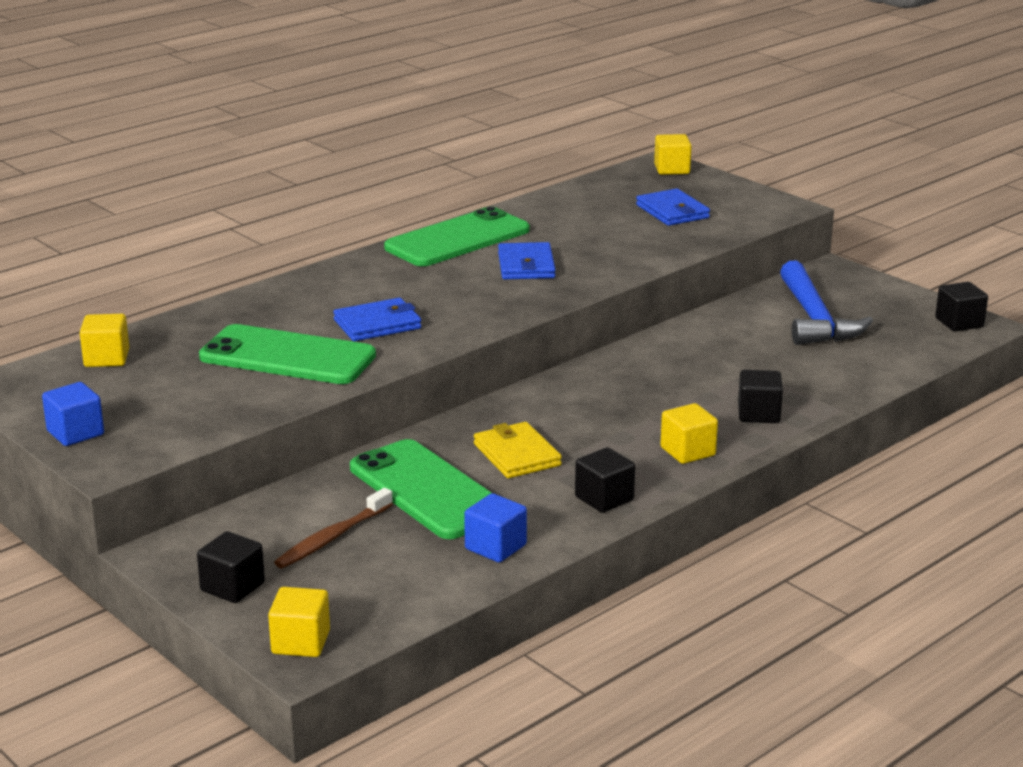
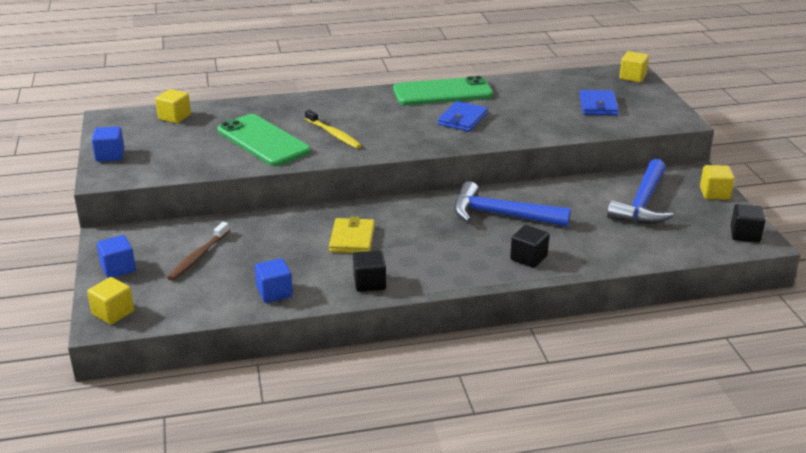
camera: 30 degrees right, 5 degrees up
black cube [197,531,265,603] -> blue cube [97,235,136,278]
brown toothbrush [274,488,393,568] -> brown toothbrush turned 45 degrees counterclockwise [167,222,229,281]
blue wallet [333,298,421,341] -> yellow toothbrush [305,109,362,149]
green phone [350,439,491,539] -> none
yellow cube [660,403,718,464] -> yellow cube moved to [700,165,735,200]
none -> blue hammer [454,181,571,227]

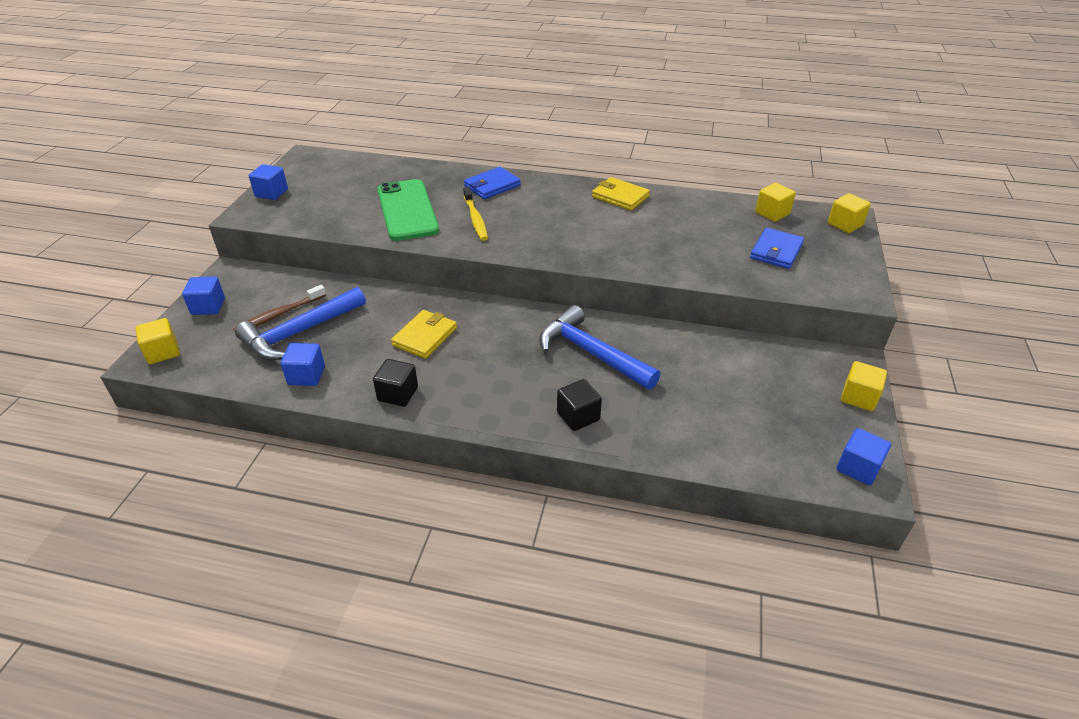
camera: 25 degrees right, 10 degrees up
yellow cube [155,89,191,123] -> yellow cube moved to [755,183,796,222]
green phone [393,76,493,105] -> yellow wallet [592,177,650,211]
blue wallet [438,101,488,132] -> blue wallet moved to [464,167,521,199]
blue hammer [607,159,674,224] -> blue hammer moved to [235,287,366,360]
black cube [730,204,766,243] -> blue cube [837,428,891,486]

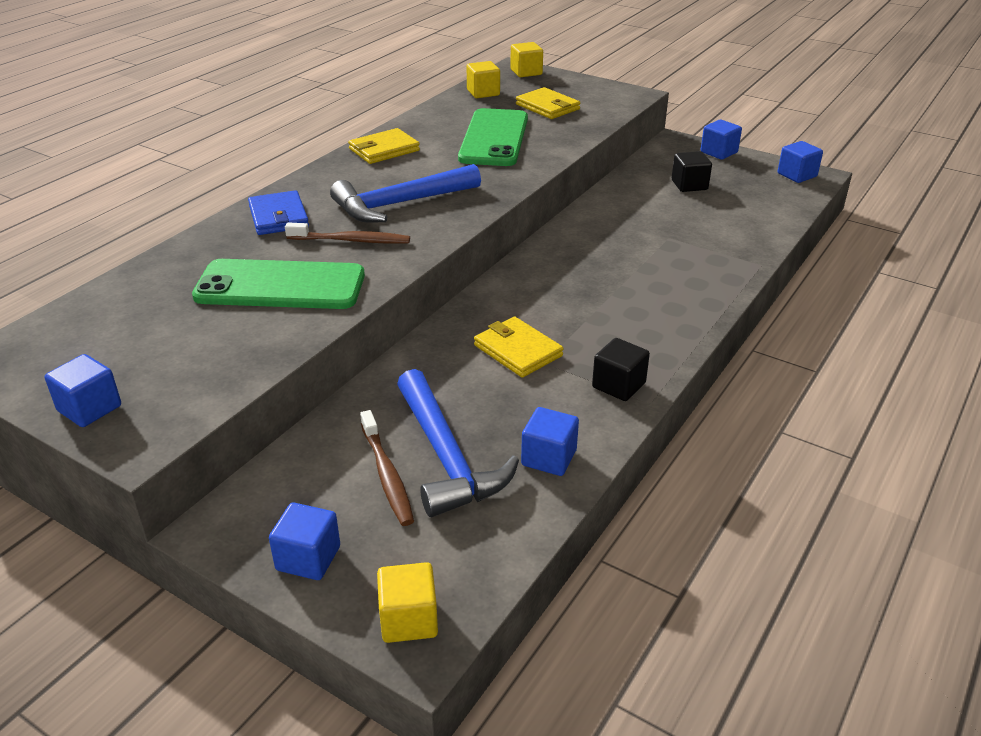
camera: 70 degrees left, 5 degrees down
yellow toothbrush [463,187,488,241] -> brown toothbrush [285,223,410,244]
blue hammer [539,305,660,390] -> blue hammer moved to [330,164,481,223]
black cube [557,379,602,431] -> black cube moved to [672,151,712,192]
blue wallet [750,228,804,269] -> yellow wallet [516,87,580,119]
yellow cube [841,361,887,411] -> blue cube [701,119,742,160]
none -> green phone [458,108,528,166]

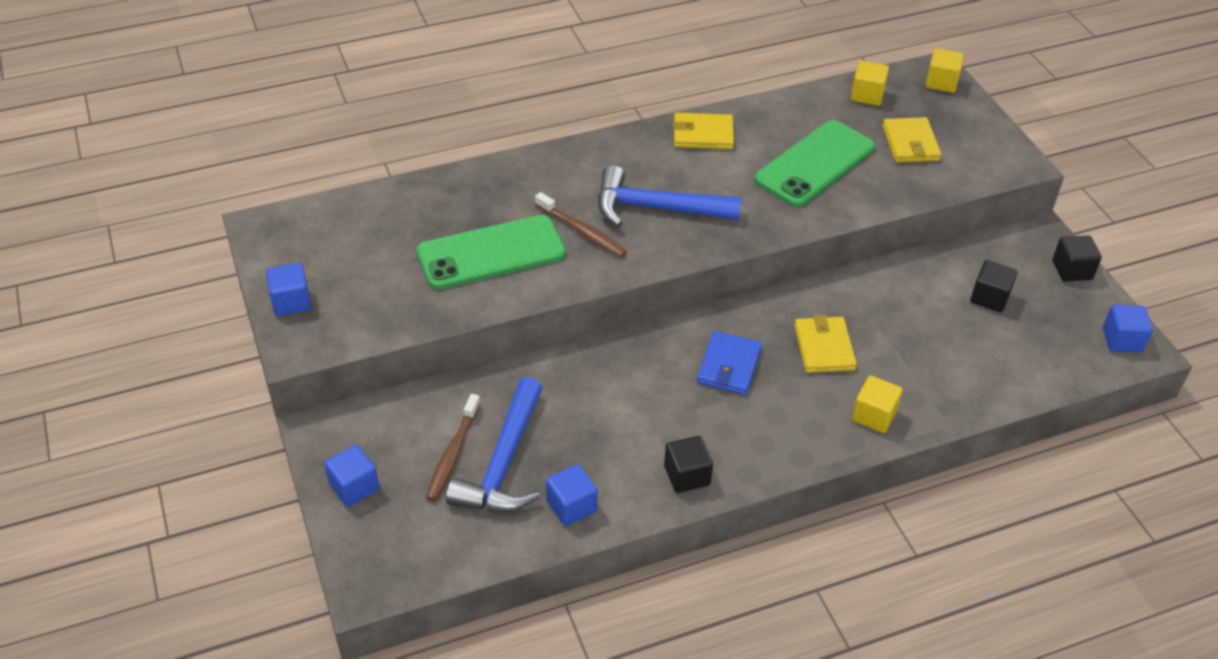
camera: 35 degrees right, 10 degrees up
green phone [192,259,365,309] -> green phone turned 60 degrees counterclockwise [416,215,566,290]
blue wallet [248,190,309,235] -> blue wallet moved to [697,331,762,395]
yellow cube [377,562,438,643] -> yellow cube moved to [852,376,903,433]
yellow wallet [474,317,564,378] -> yellow wallet moved to [794,315,857,373]
blue cube [701,119,742,160] -> black cube [1052,235,1102,282]

